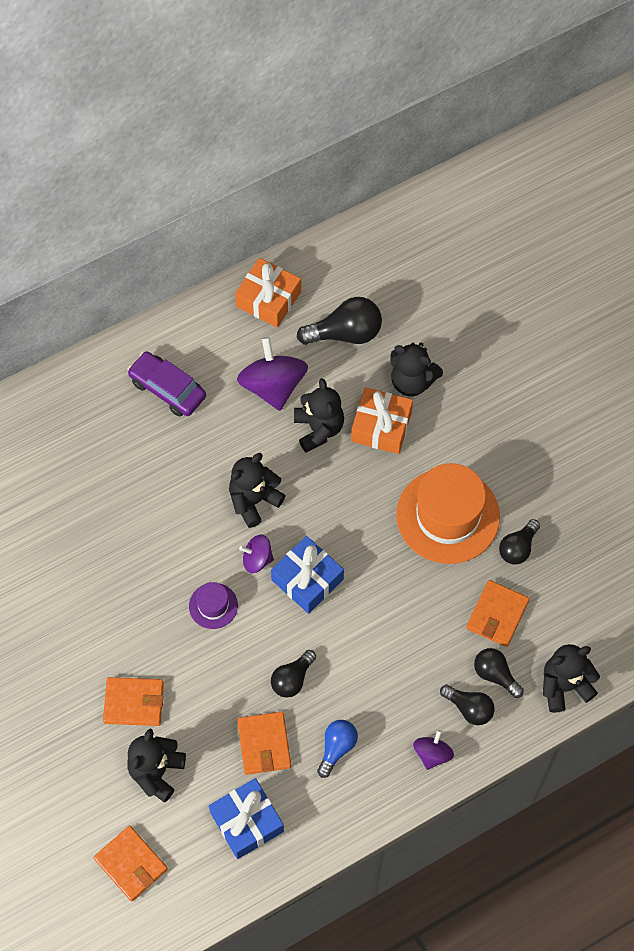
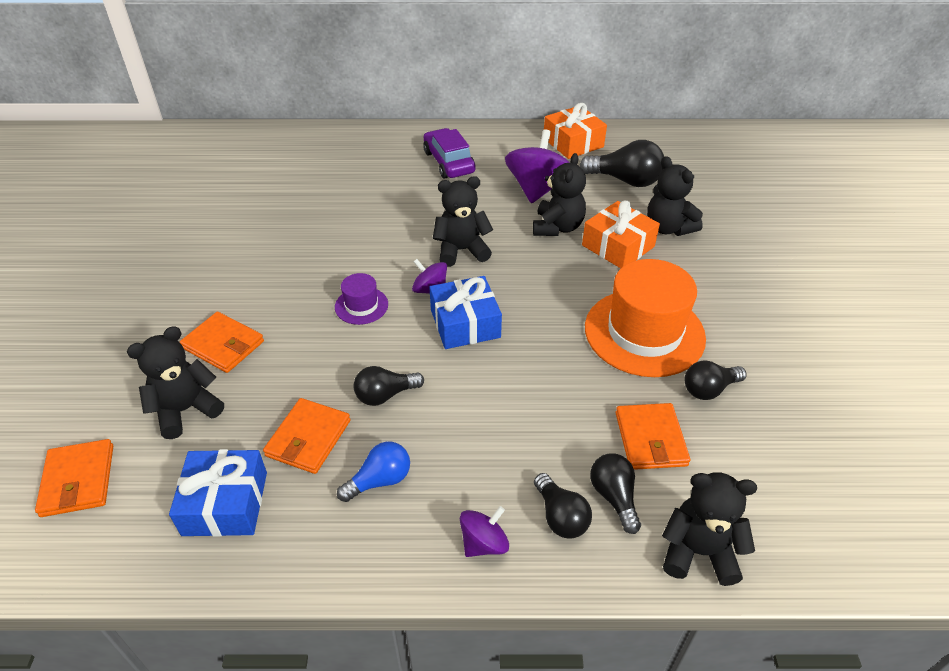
camera: 30 degrees right, 20 degrees down
orange wallet [466,580,530,647] -> orange wallet turned 60 degrees counterclockwise [616,403,691,470]

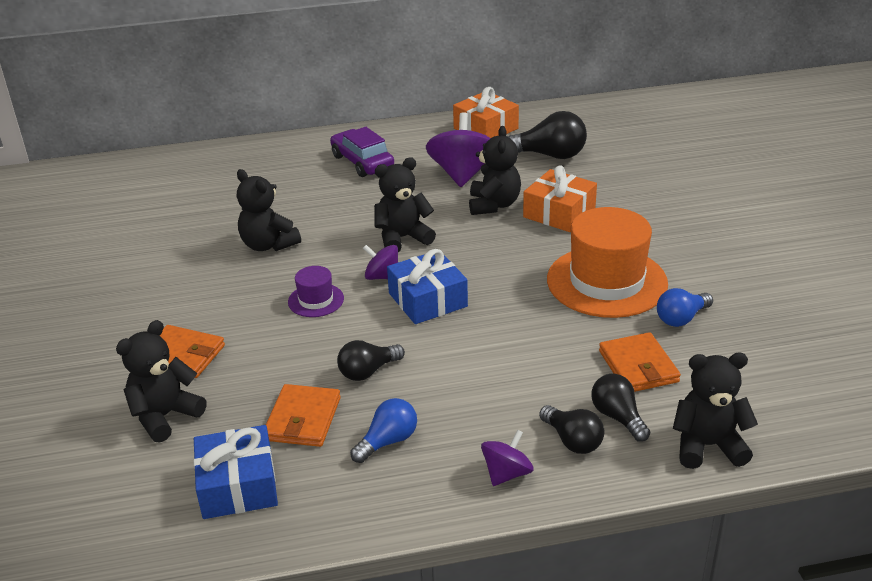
camera: 10 degrees left, 10 degrees down
orange wallet [35,439,113,517] -> none
black teddy bear [647,156,703,236] -> black teddy bear moved to [237,169,301,251]
black light bulb [685,360,747,400] -> blue light bulb [657,288,713,327]

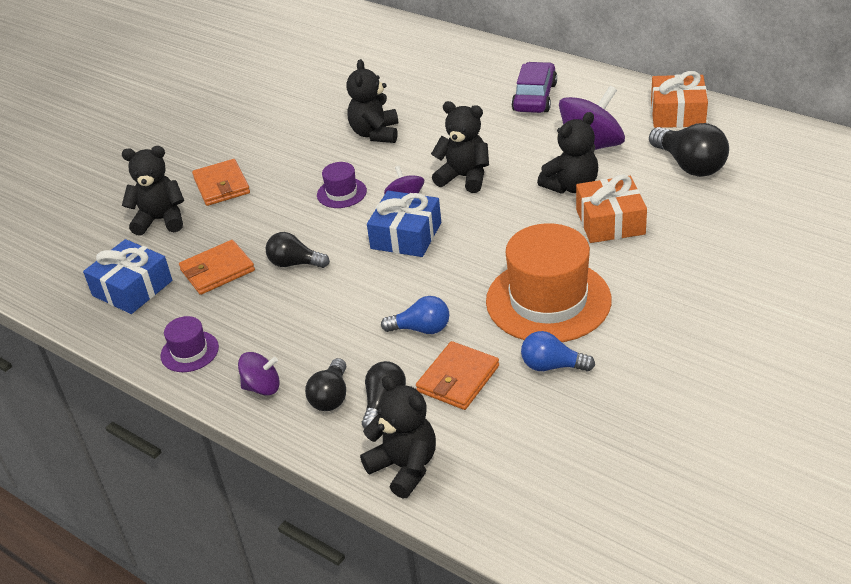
camera: 50 degrees right, 5 degrees up
blue light bulb [350,398,417,463] -> blue light bulb moved to [381,296,449,334]
none -> purple hat [161,316,219,372]

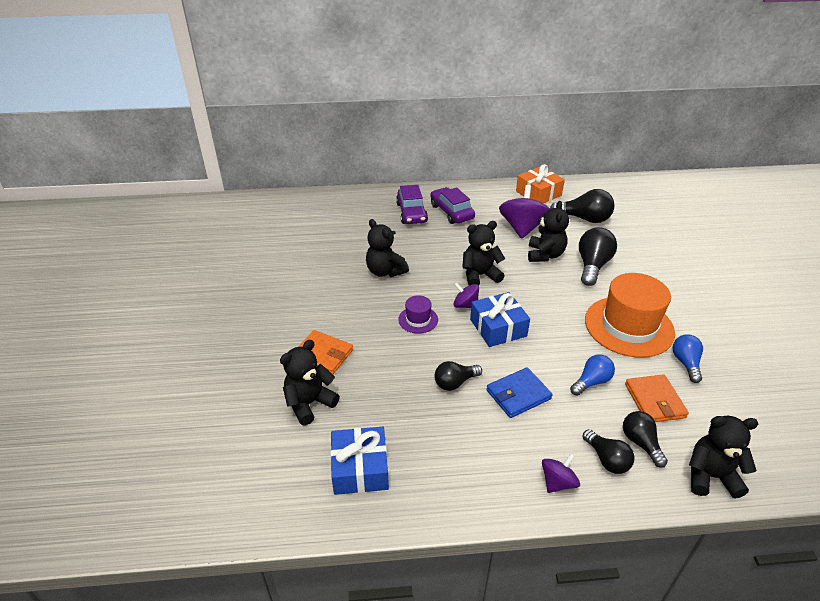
camera: 45 degrees left, 0 degrees up
purple hat [161,316,219,372] -> none
orange wallet [179,240,255,295] -> none
blue light bulb [521,331,595,371] -> blue light bulb turned 120 degrees clockwise [673,334,703,383]
orange gift [576,175,647,243] -> black light bulb [579,227,617,286]
none -> purple car [396,185,428,224]
none -> blue wallet [486,367,553,418]

